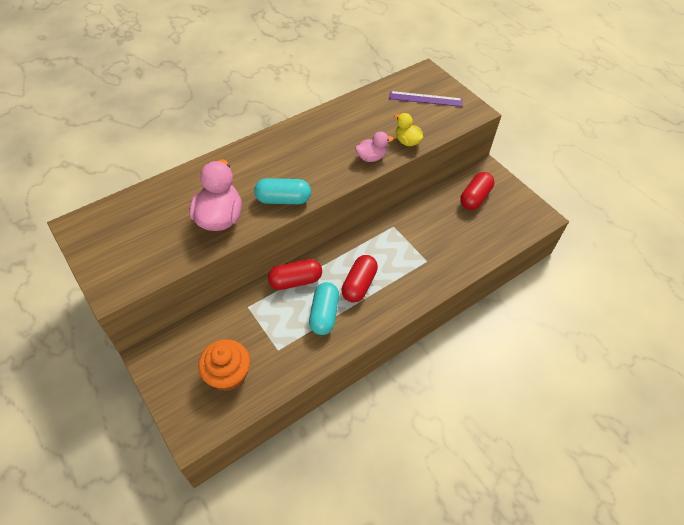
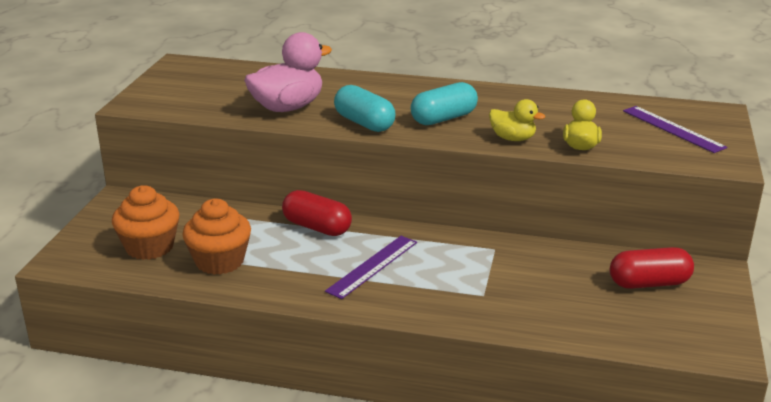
camera: 50 degrees right, 25 degrees down
turquoise capsule [309,282,339,335] -> turquoise capsule moved to [411,82,478,125]
red capsule [342,255,378,303] -> purple ruler [325,236,417,299]
pink duck [355,131,394,162] -> yellow duck [489,99,545,141]
none -> orange cupcake [182,199,251,275]

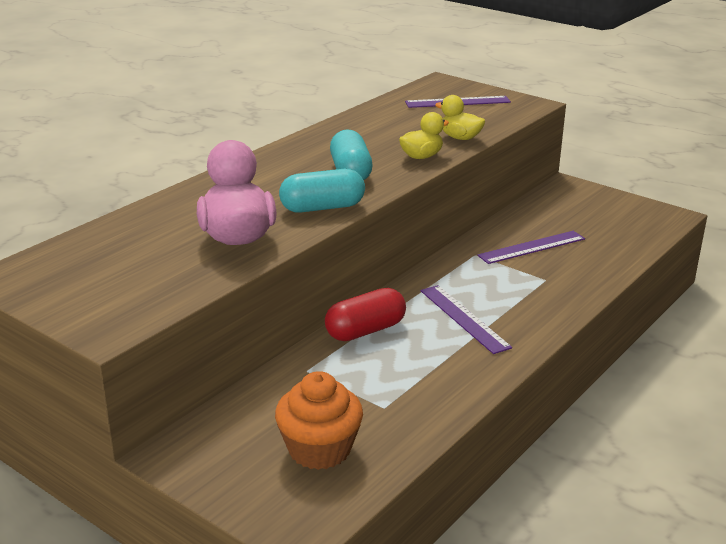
camera: 65 degrees left, 0 degrees up
orange cupcake [182,199,251,275] -> none
red capsule [610,247,694,289] -> none
none -> purple ruler [477,231,585,264]

